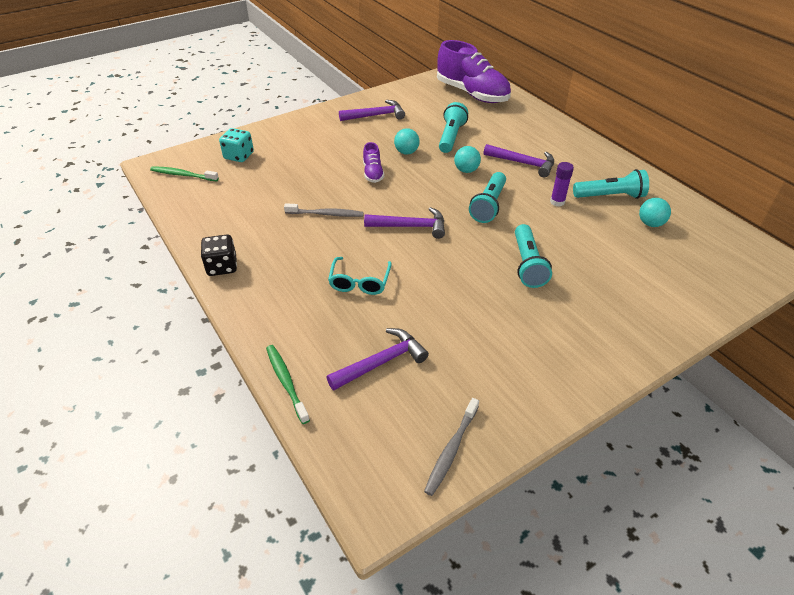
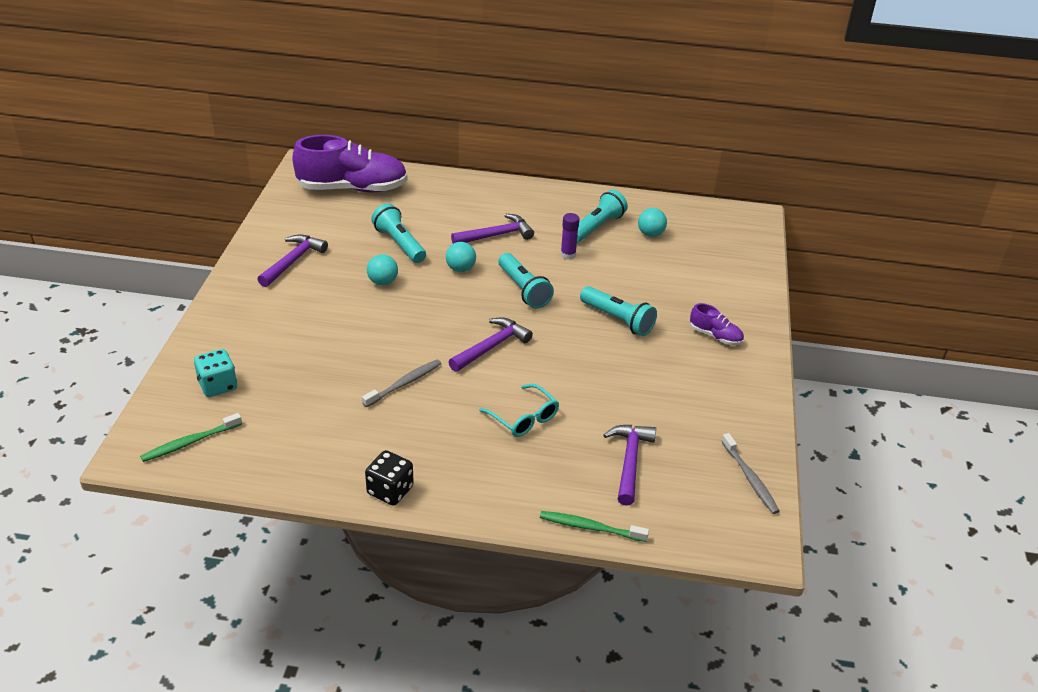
camera: 50 degrees left, 5 degrees down
purple shoe [363,142,384,183] -> purple shoe moved to [690,303,744,345]

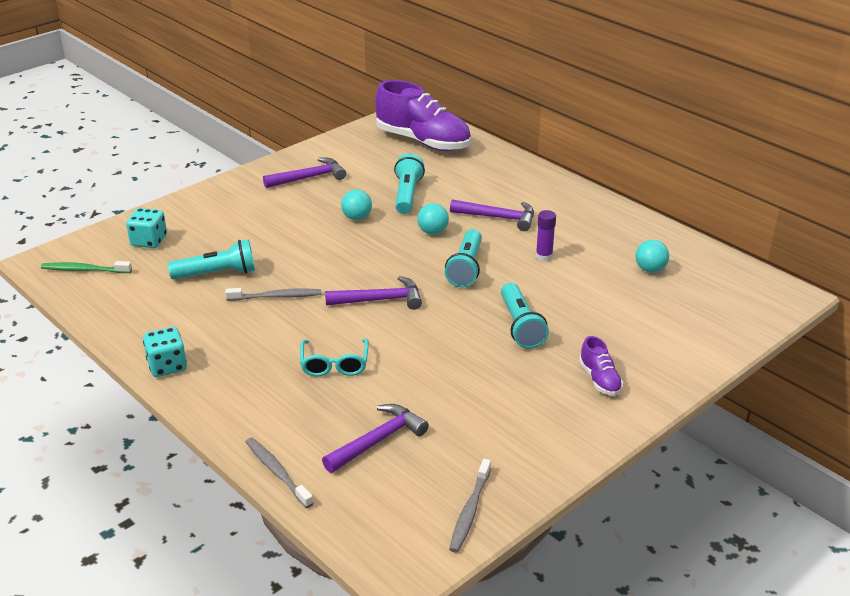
camera: 40 degrees right, 5 degrees down
black dice [365,450,414,506] -> turquoise dice [143,327,187,377]
green toothbrush [540,511,649,542] -> grey toothbrush [246,437,314,508]
turquoise flashlight [577,190,628,243] -> turquoise flashlight moved to [168,239,255,279]

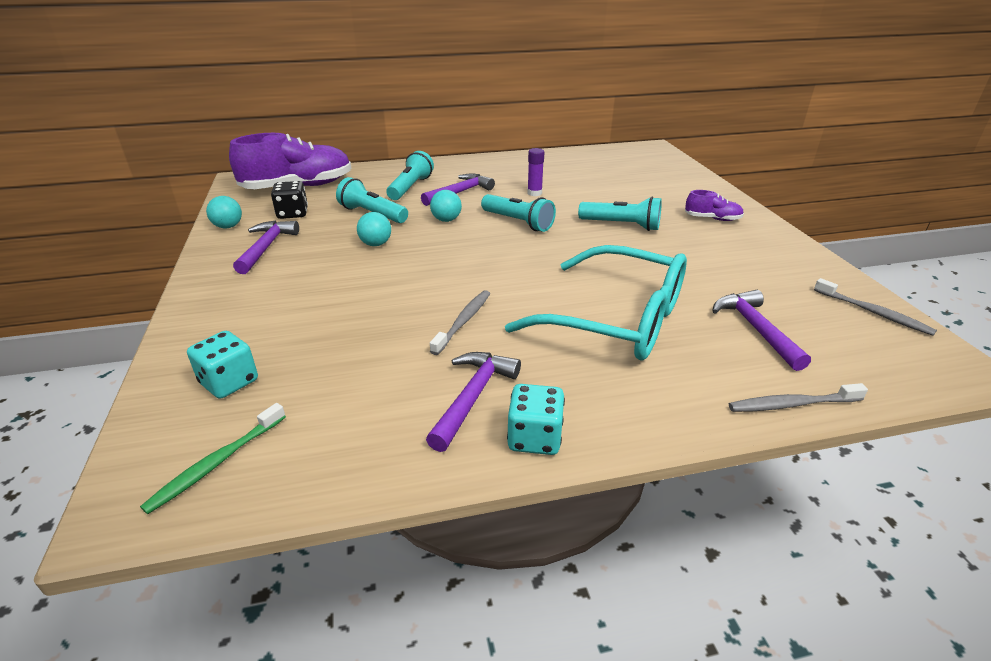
camera: 60 degrees left, 0 degrees up
turquoise flashlight [168,239,255,279] -> turquoise flashlight moved to [386,151,434,200]
turquoise glasses [300,339,369,377] -> turquoise glasses [505,245,687,360], size x2.13
purple hammer [325,276,422,310] -> purple hammer moved to [426,352,521,452]
turquoise ball [636,240,669,273] -> turquoise ball moved to [206,196,242,228]
none -> black dice [271,181,308,219]

